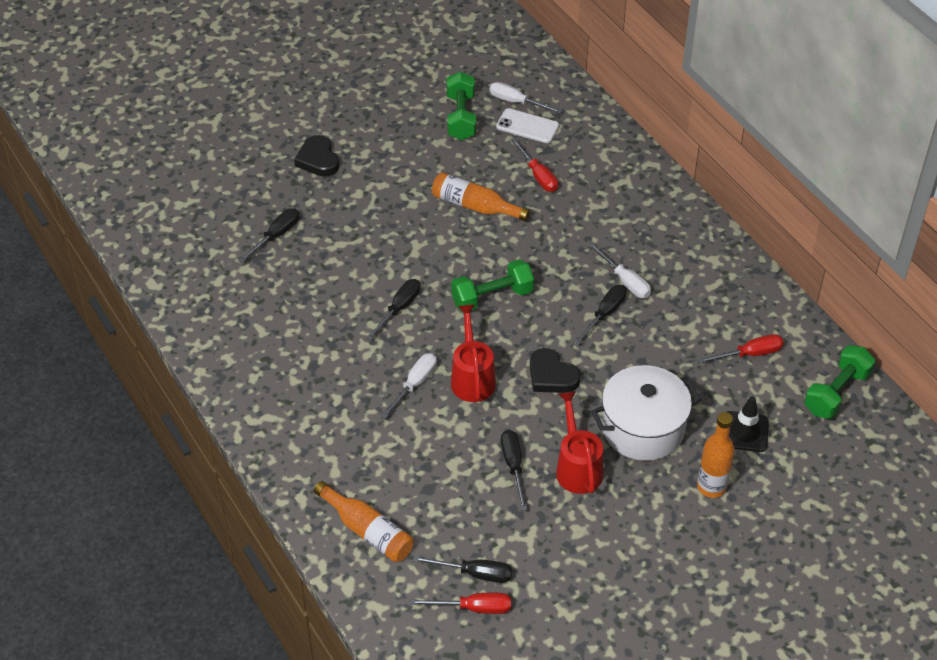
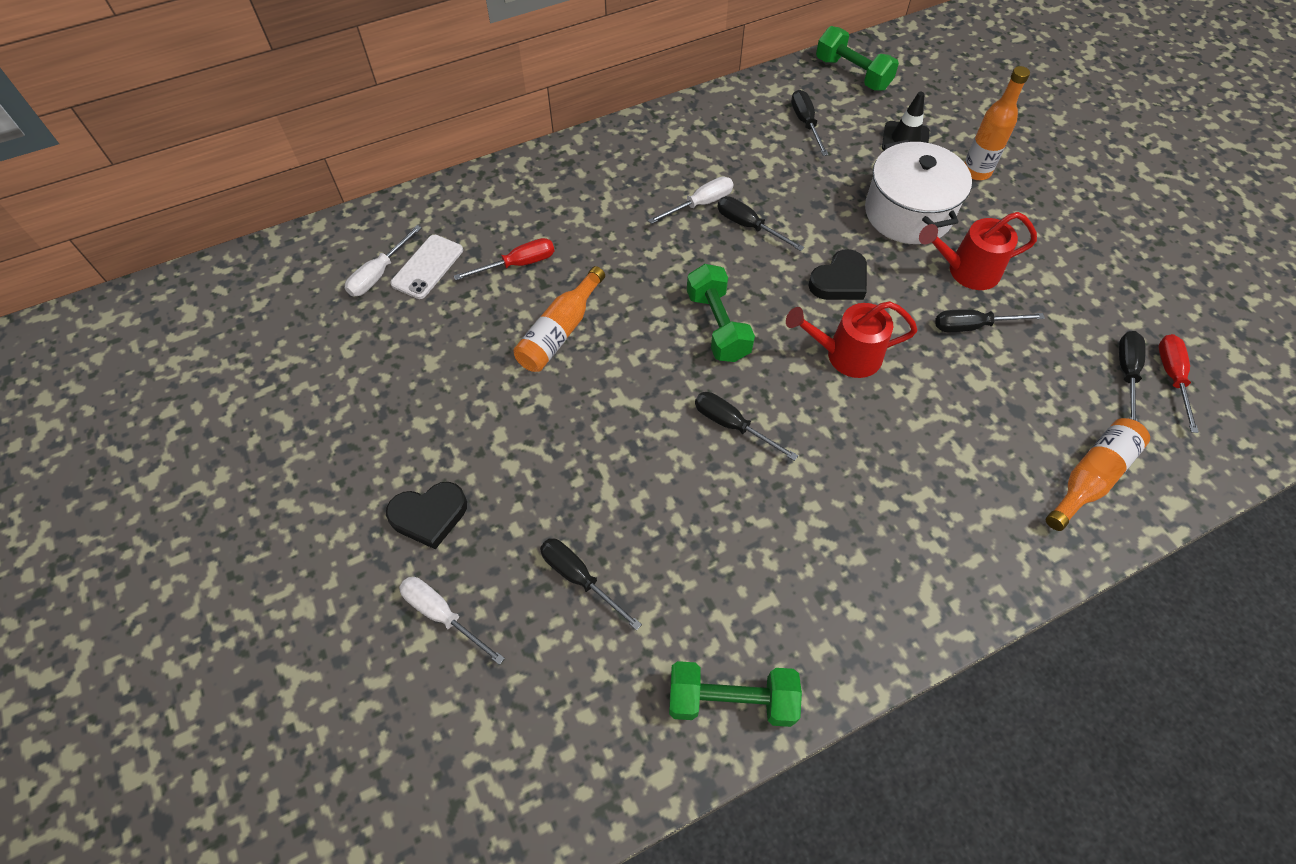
camera: 85 degrees left, 10 degrees up
white screwdriver [381,353,437,419] -> white screwdriver moved to [399,577,505,665]
green dumbbell [447,71,476,140] -> green dumbbell moved to [669,661,802,727]
red screwdriver [698,334,784,364] -> black screwdriver [791,90,829,156]

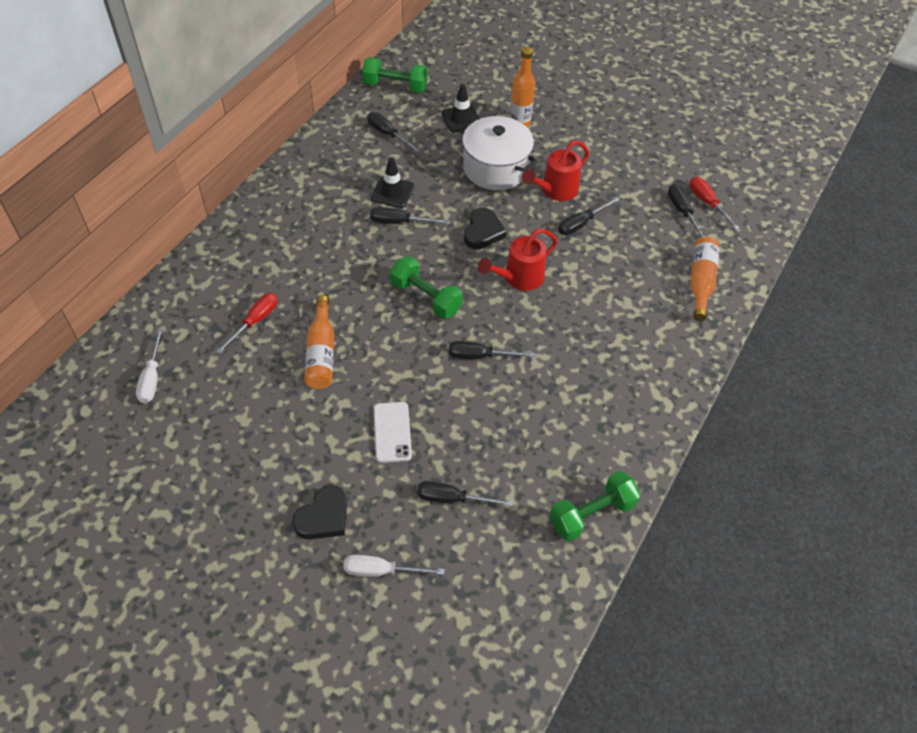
camera: 35 degrees left, 5 degrees down
white phone [390,235,463,299] -> white phone moved to [373,402,412,463]
white screwdriver [648,177,734,224] -> none
none -> black traffic cone [371,157,414,208]

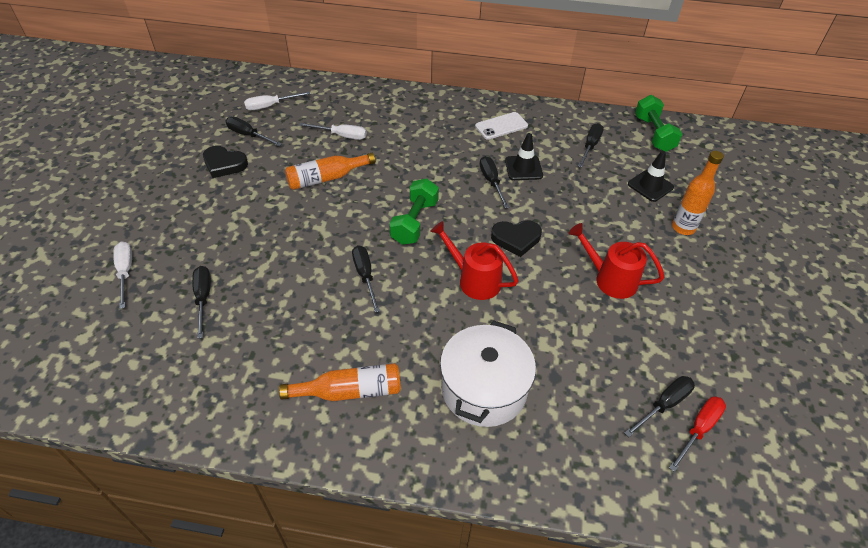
camera: 70 degrees right, 5 degrees down
red screwdriver [216,293,277,354] -> white screwdriver [299,123,367,140]
black heart [292,485,347,539] -> black heart moved to [203,146,248,178]
white phone [373,402,412,463] -> white phone moved to [475,112,528,140]
white pot [459,116,538,190] -> white pot moved to [440,320,536,427]
green dumbbell [549,471,640,542] -> none
black screwdriver [558,197,620,235] -> black screwdriver moved to [226,117,281,146]
orange bottle [690,237,720,321] -> orange bottle moved to [279,363,401,401]

